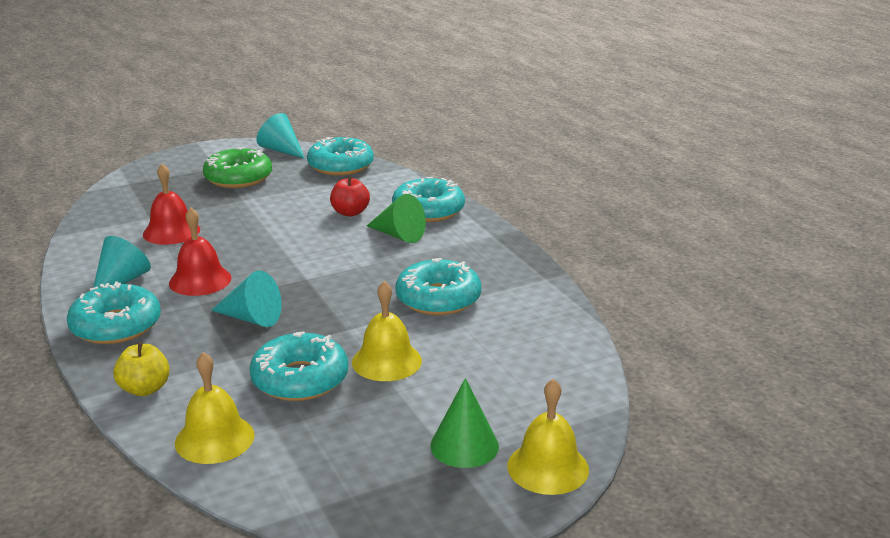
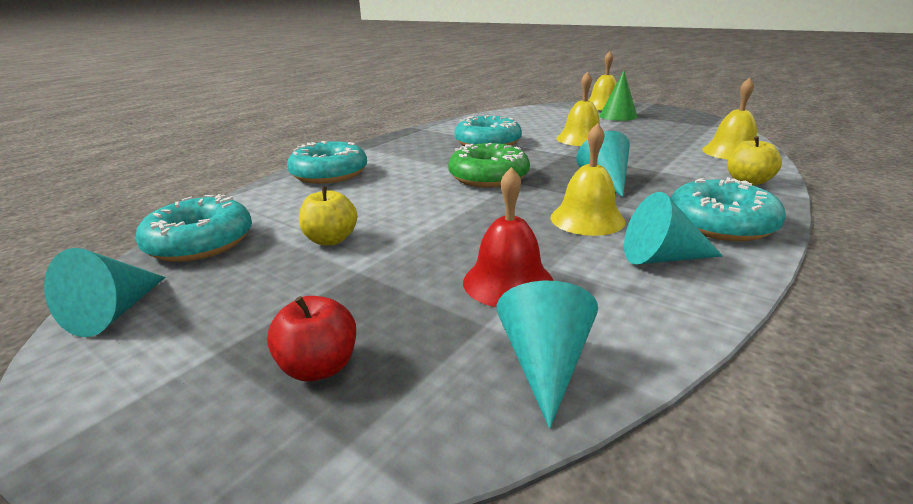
camera: 115 degrees left, 0 degrees up
red bell [169,208,231,296] -> yellow bell [550,123,626,236]
green donut [203,147,272,188] -> green donut moved to [448,143,530,188]
turquoise donut [249,332,348,401] -> none
red apple [330,176,370,217] -> red apple moved to [267,296,356,381]
green cone [367,194,426,243] -> none
none -> yellow apple [299,187,357,245]
none -> turquoise cone [496,280,598,429]

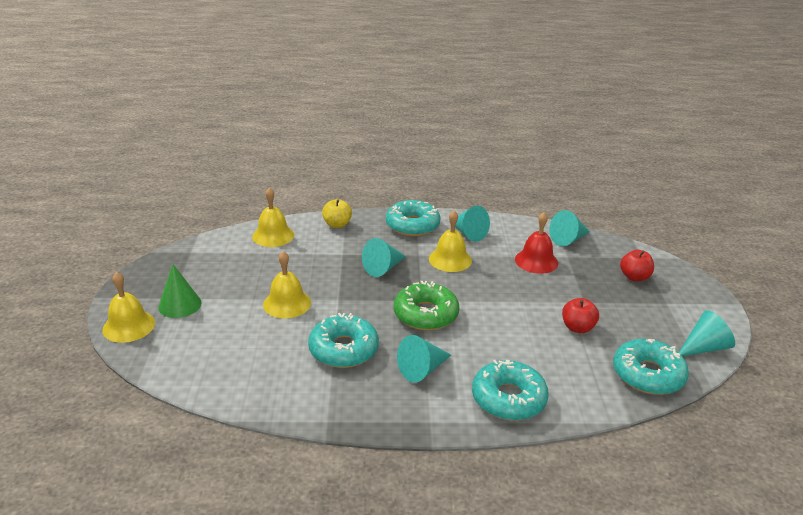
camera: 130 degrees left, 5 degrees up
yellow apple [299,187,357,245] -> red apple [562,298,599,333]
none -> turquoise cone [397,335,451,383]

